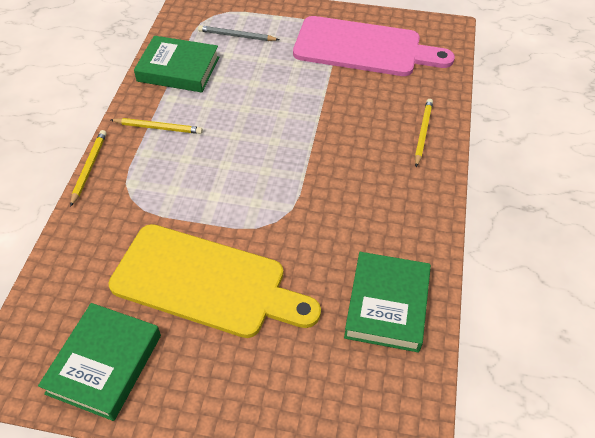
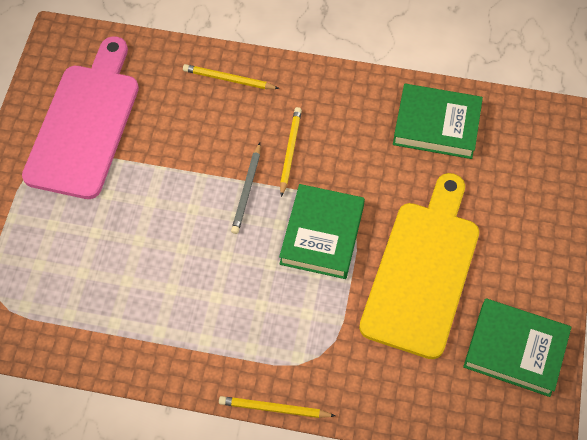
camera: 90 degrees left, 10 degrees up
yellow pencil [111,118,203,134] -> yellow pencil moved to [280,107,302,197]
green book [134,36,219,92] -> green book moved to [279,184,365,279]
grey pencil [198,25,279,41] -> grey pencil moved to [231,143,260,234]

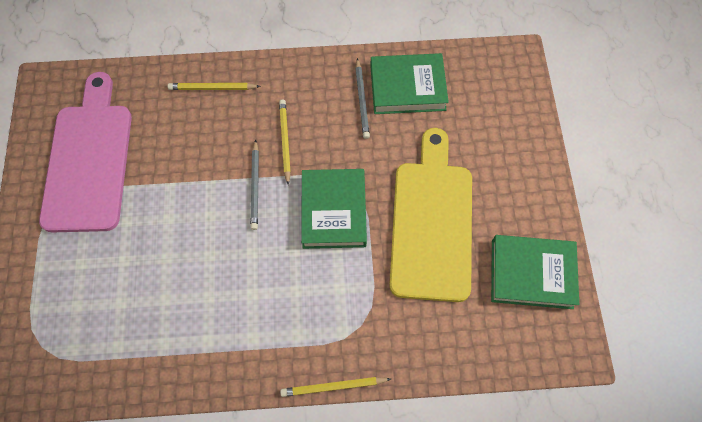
camera: 15 degrees left, 5 degrees up
none -> grey pencil [355,58,370,139]

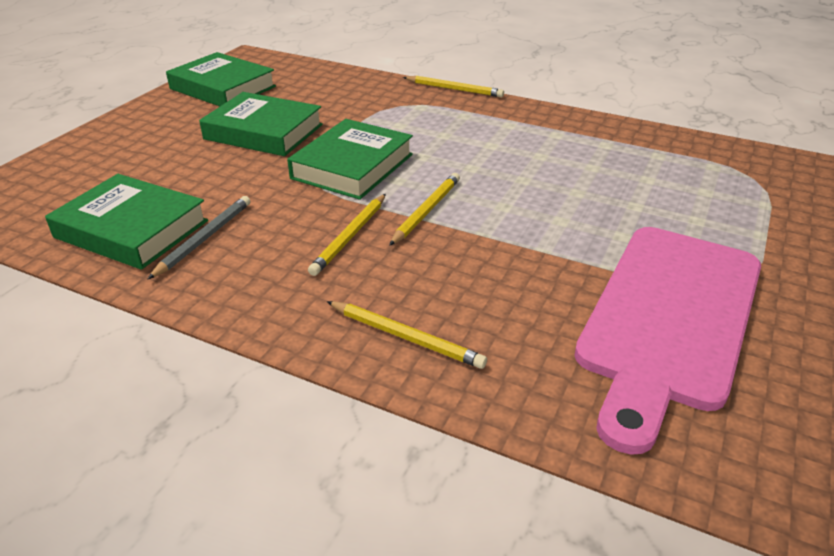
camera: 150 degrees left, 30 degrees down
grey pencil [250,140,259,230] -> yellow pencil [389,173,460,246]
yellow cutting board [389,128,472,302] -> green book [199,92,323,156]

